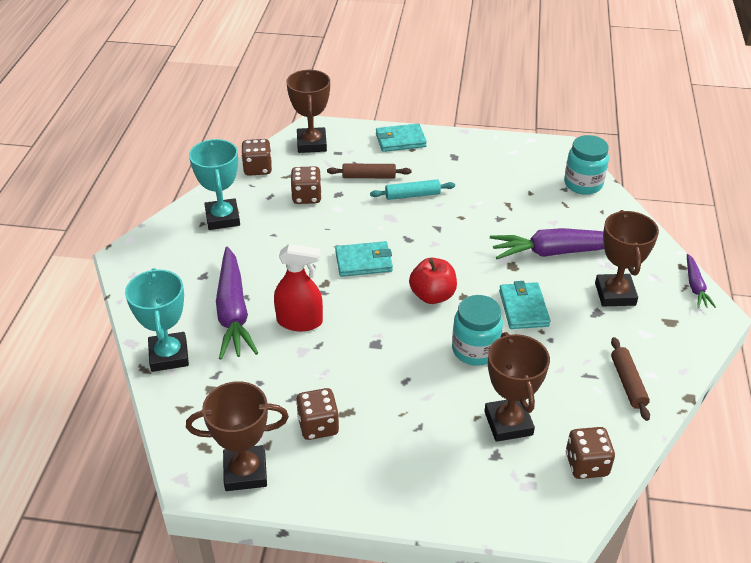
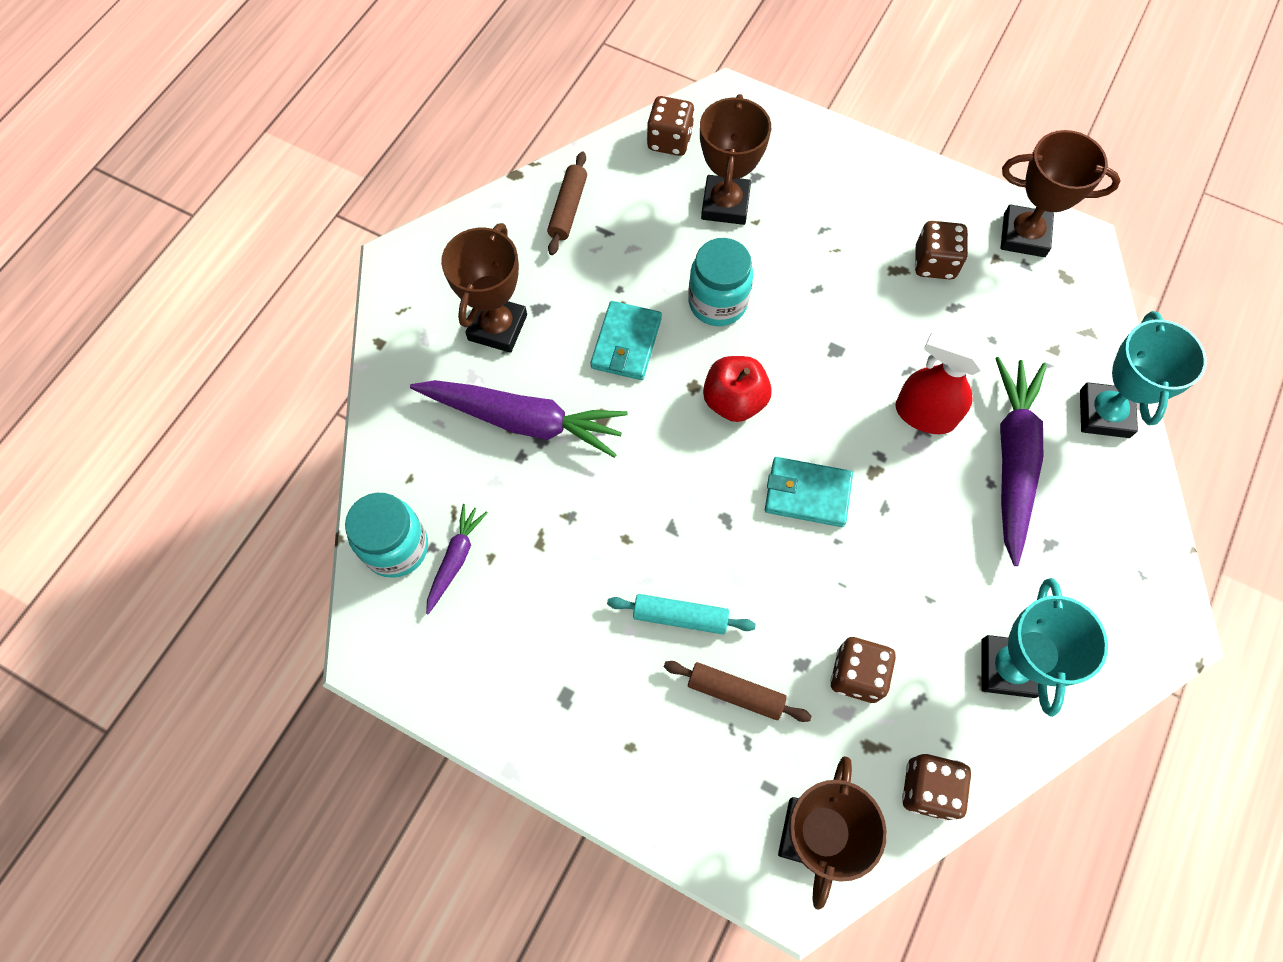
camera: 160 degrees left, 25 degrees up
turquoise wallet [376,123,427,152] -> none
purple carrot [687,254,716,308] -> purple carrot moved to [426,504,488,614]

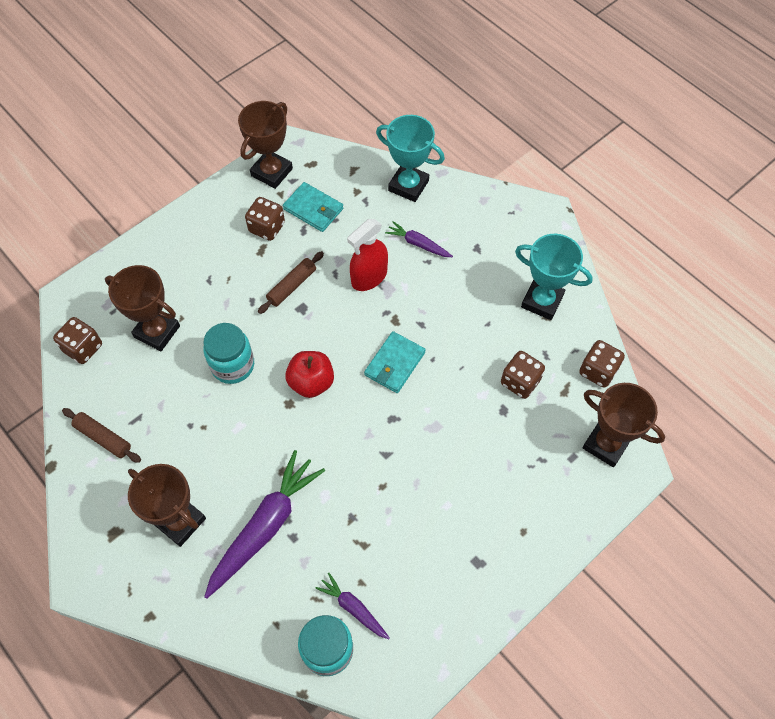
camera: 70 degrees left, 5 degrees down
turquoise wallet [591,301,662,380] -> turquoise wallet moved to [283,182,343,232]
turquoise rolling pin [607,594,756,634] -> none
brown rolling pin [664,661,811,722] -> brown rolling pin moved to [258,251,324,314]
purple carrot [995,357,1047,566] -> purple carrot [385,221,453,257], size x0.51

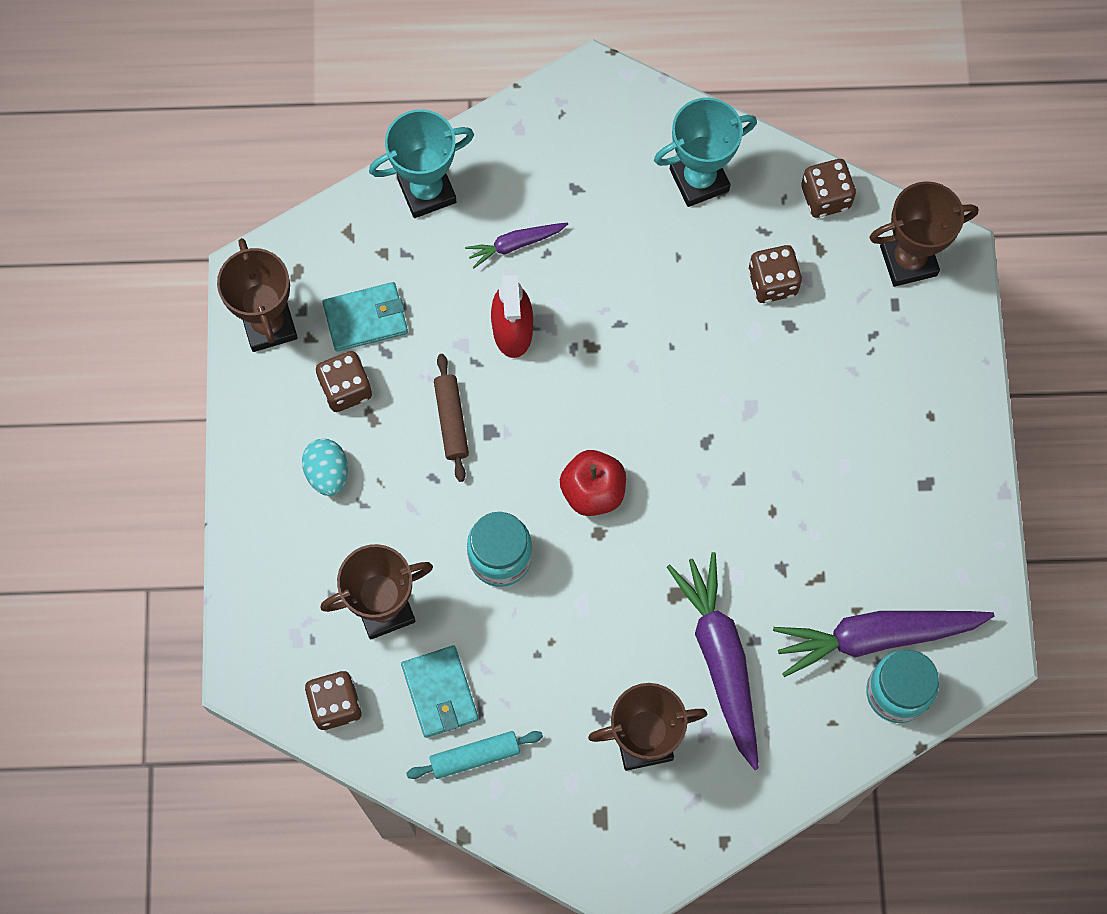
camera: 50 degrees left, 10 degrees up
brown rolling pin [62,408,141,463] -> turquoise rolling pin [406,731,543,779]
purple carrot [315,573,390,639] -> purple carrot [773,611,995,677], size x1.97
turquoise wallet [364,331,426,393] -> turquoise wallet moved to [401,646,479,738]
none -> turquoise egg [302,439,348,496]

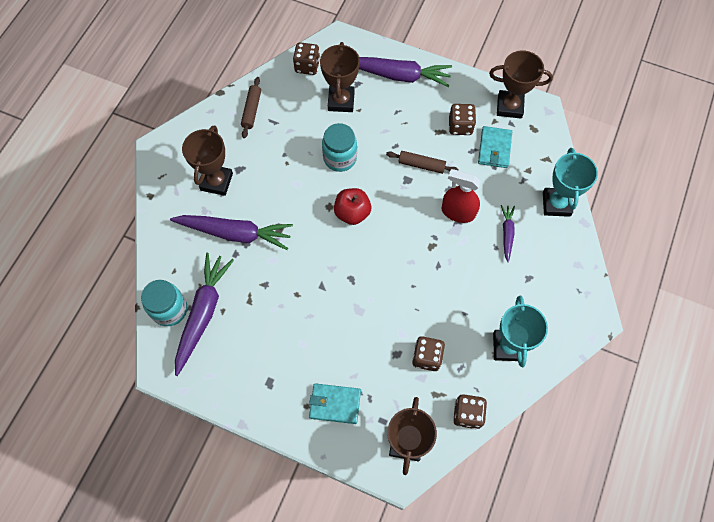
camera: 115 degrees right, 5 degrees down
turquoise egg [302,439,348,496] -> none
turquoise wallet [401,646,479,738] -> turquoise wallet moved to [309,383,361,424]
turquoise rolling pin [406,731,543,779] -> brown rolling pin [241,77,261,138]
none -> purple carrot [359,57,452,87]

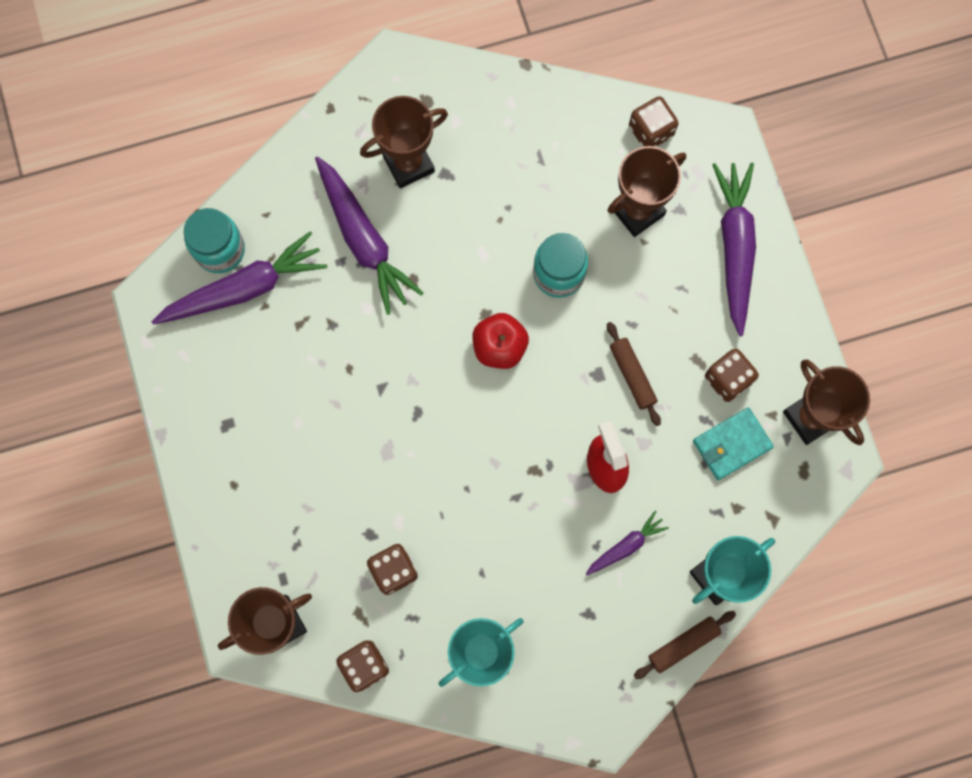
camera: 50 degrees right, 10 degrees up
brown rolling pin [241,77,261,138] -> brown rolling pin moved to [634,611,736,679]
turquoise wallet [309,383,361,424] -> none
purple carrot [359,57,452,87] -> purple carrot turned 150 degrees counterclockwise [712,163,756,336]

